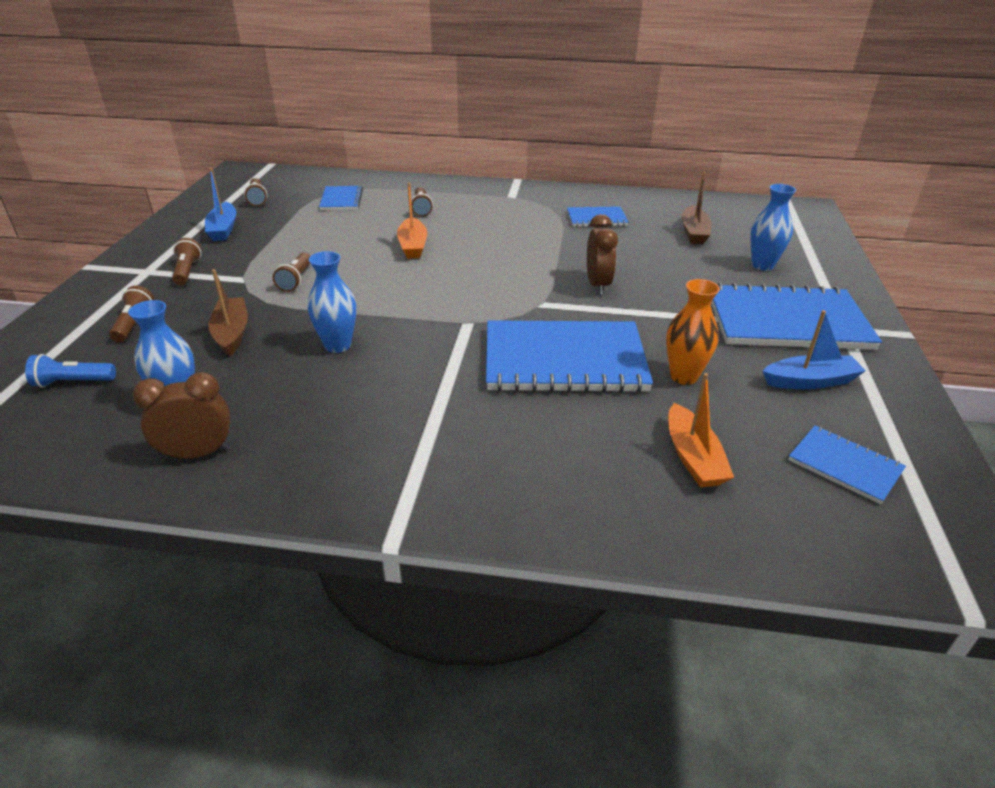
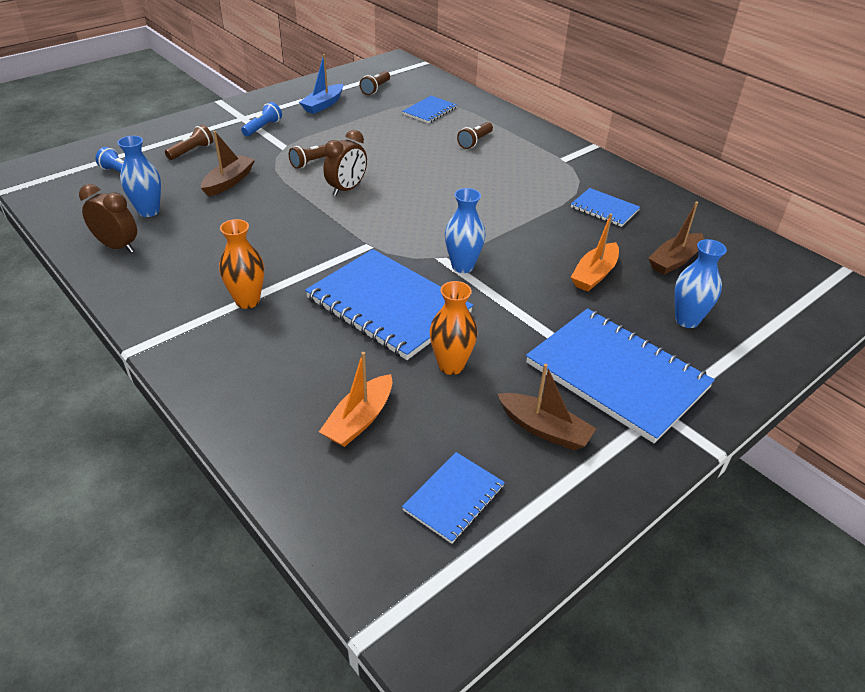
camera: 40 degrees right, 5 degrees up
brown flashlight [172,238,201,285] -> blue flashlight [241,102,282,136]
blue vase [307,251,356,353] -> blue vase moved to [445,188,485,273]
orange boat [397,183,427,259] -> orange boat moved to [571,213,619,292]
brown clock [587,214,618,295] -> brown clock moved to [323,130,367,196]
blue boat [763,310,866,389] -> brown boat [497,364,597,451]
blue notebook [788,425,906,504] -> blue notebook turned 45 degrees clockwise [402,452,505,544]
none -> orange vase [219,219,264,309]

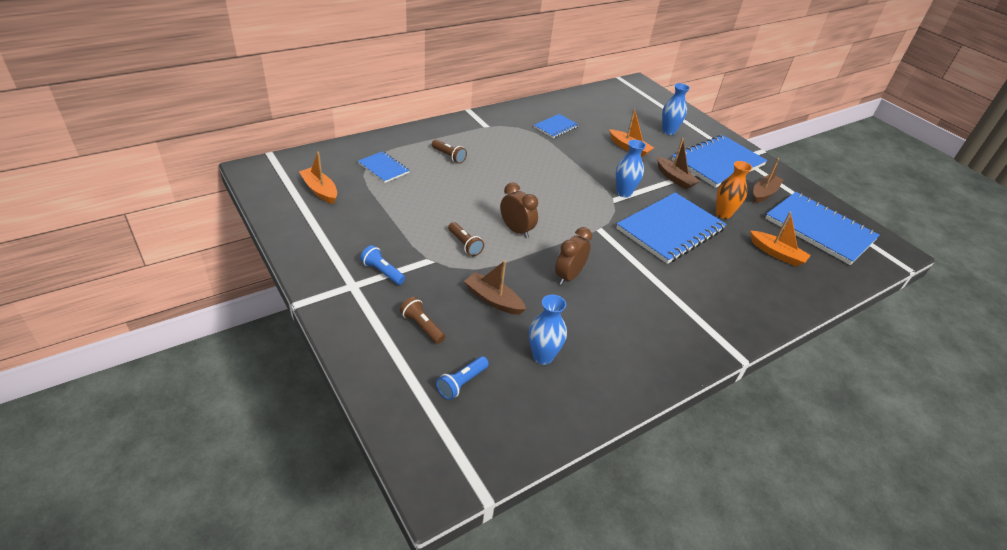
camera: 85 degrees left, 0 degrees up
brown clock [79,184,137,253] -> brown clock moved to [555,227,592,285]
orange vase [219,219,264,309] -> none
blue boat [299,54,343,114] -> none
brown flashlight [359,71,390,95] -> orange boat [299,151,337,204]
blue notebook [402,452,505,544] -> blue notebook [765,192,880,265], size x2.03
brown boat [648,201,704,275] -> brown boat moved to [657,138,700,190]

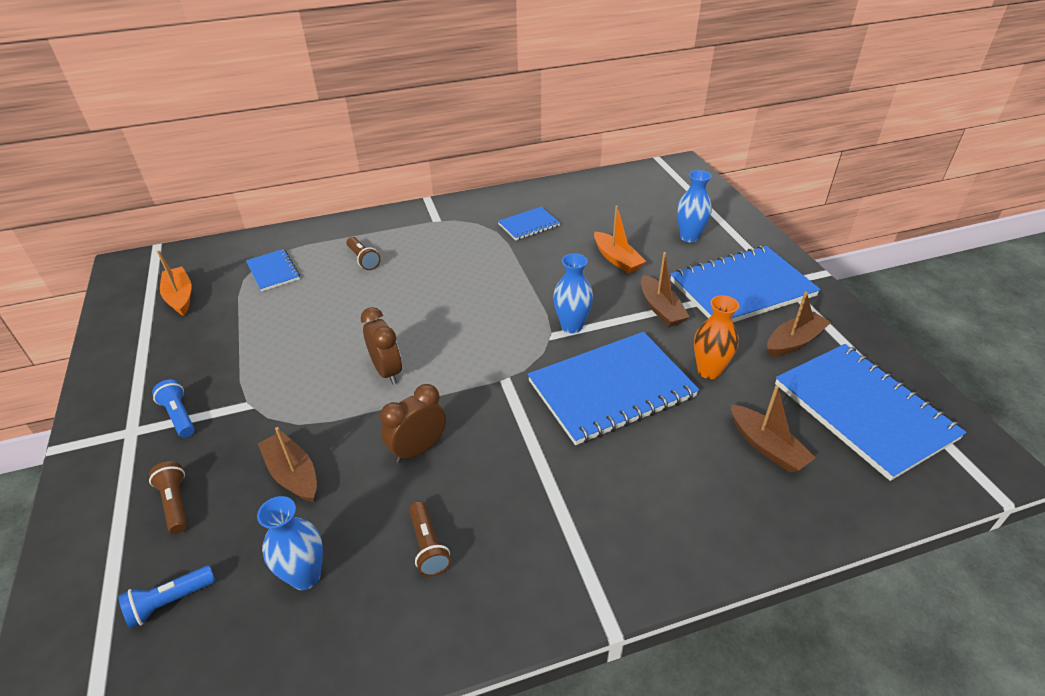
camera: 20 degrees right, 0 degrees up
brown flashlight [448,222,484,256] -> brown flashlight moved to [409,501,451,577]
orange boat [750,211,811,266] -> brown boat [730,386,816,472]

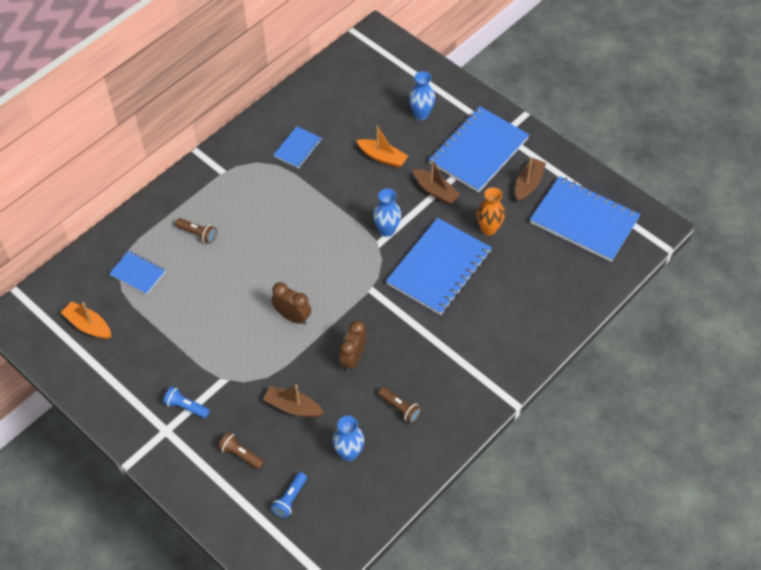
camera: 30 degrees left, 15 degrees up
brown boat [730,386,816,472] -> none

